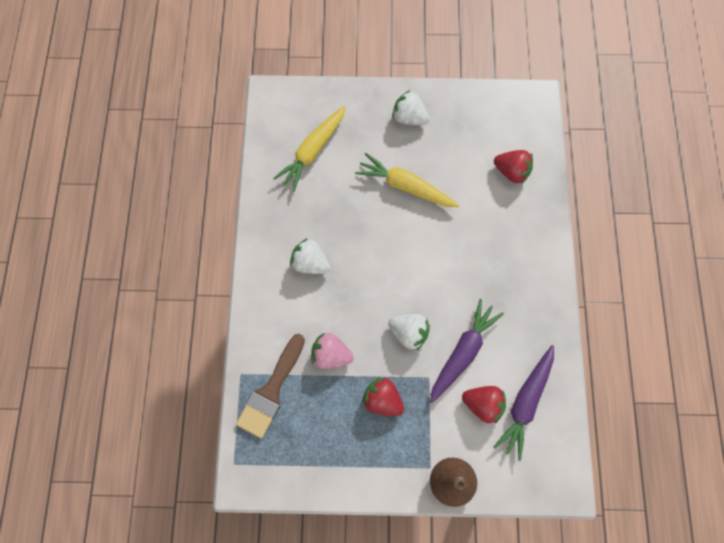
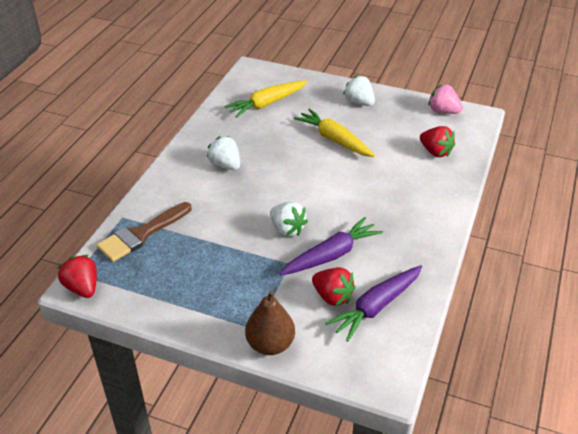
camera: 20 degrees right, 30 degrees down
pink strawberry [311,332,354,369] -> pink strawberry moved to [428,84,463,114]
red strawberry [362,377,404,416] -> red strawberry moved to [58,255,97,298]

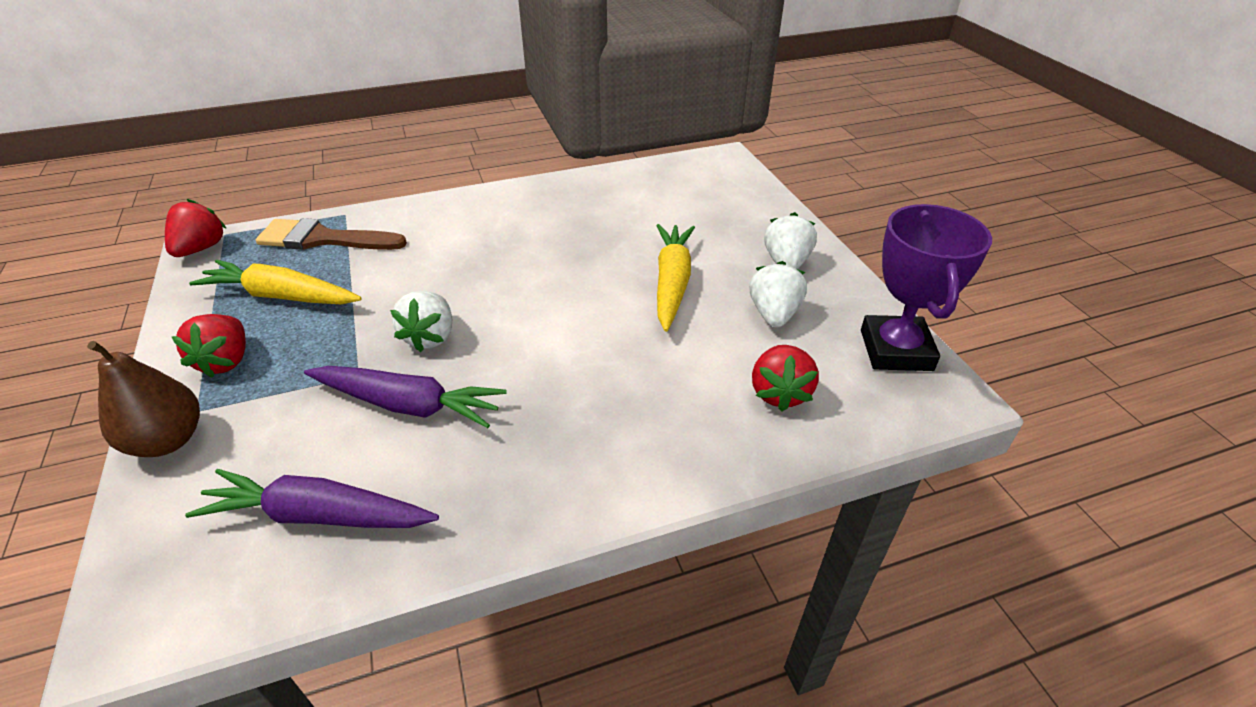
camera: 50 degrees right, 0 degrees up
white strawberry [207,136,240,170] -> white strawberry moved to [749,261,807,328]
yellow carrot [224,81,308,118] -> yellow carrot moved to [189,260,362,304]
red strawberry [312,267,355,306] -> red strawberry moved to [172,314,246,378]
pink strawberry [428,84,463,114] -> purple trophy [861,204,992,371]

